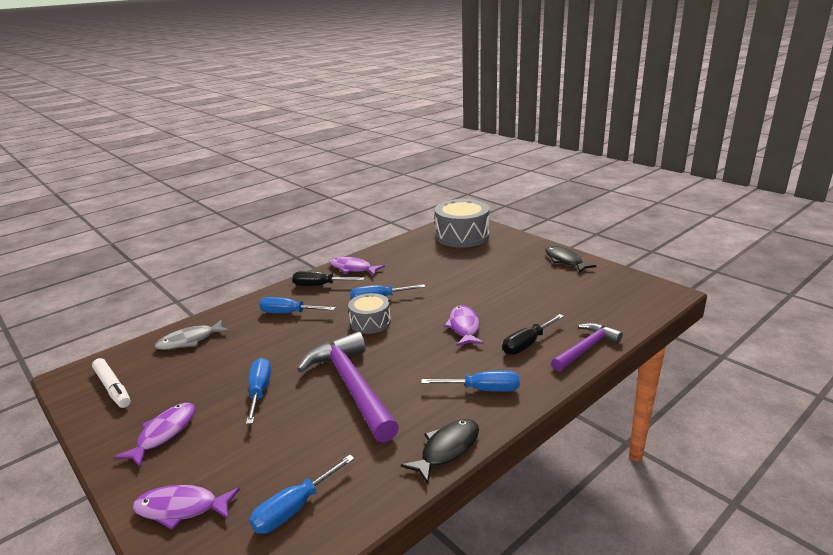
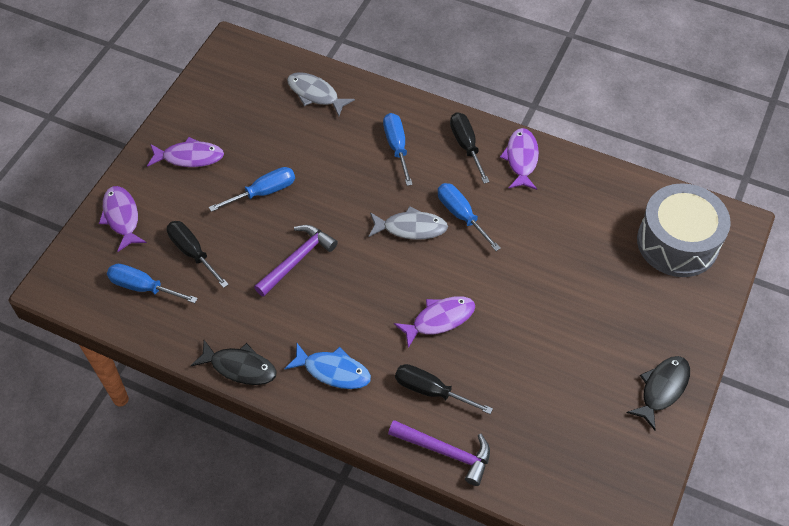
camera: 65 degrees right, 30 degrees up
white marker [92,358,131,408] -> none
purple hammer [297,332,399,443] -> purple hammer [254,225,338,297], size x0.60
grey drum [348,293,391,334] -> grey fish [368,206,448,240]
blue screwdriver [421,371,520,392] -> blue fish [284,343,371,389]
none -> black screwdriver [167,221,229,288]

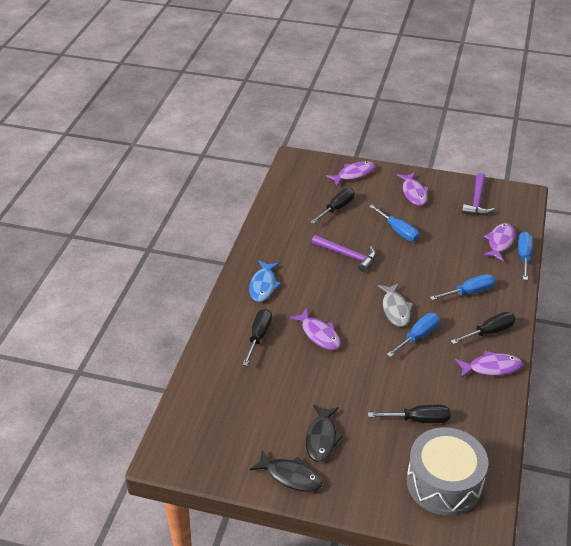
camera: 80 degrees right, 15 degrees down
blue screwdriver [107,264,198,303] -> blue screwdriver moved to [518,232,533,280]
black fish [191,340,277,385] -> black fish moved to [306,405,343,462]
grey fish [287,72,355,116] -> purple fish [482,223,515,262]
purple hammer [388,420,490,486] -> purple hammer moved to [462,173,495,215]
none -> black screwdriver [368,405,451,423]

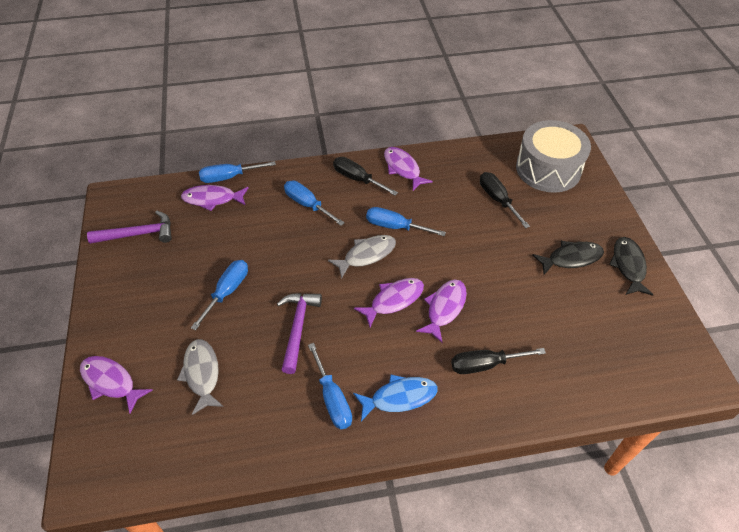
camera: 115 degrees left, 10 degrees up
black screwdriver [311,188,355,224] -> grey fish [177,339,224,415]
purple fish [397,172,429,206] -> purple fish moved to [354,278,424,327]
none -> blue screwdriver [308,343,352,429]

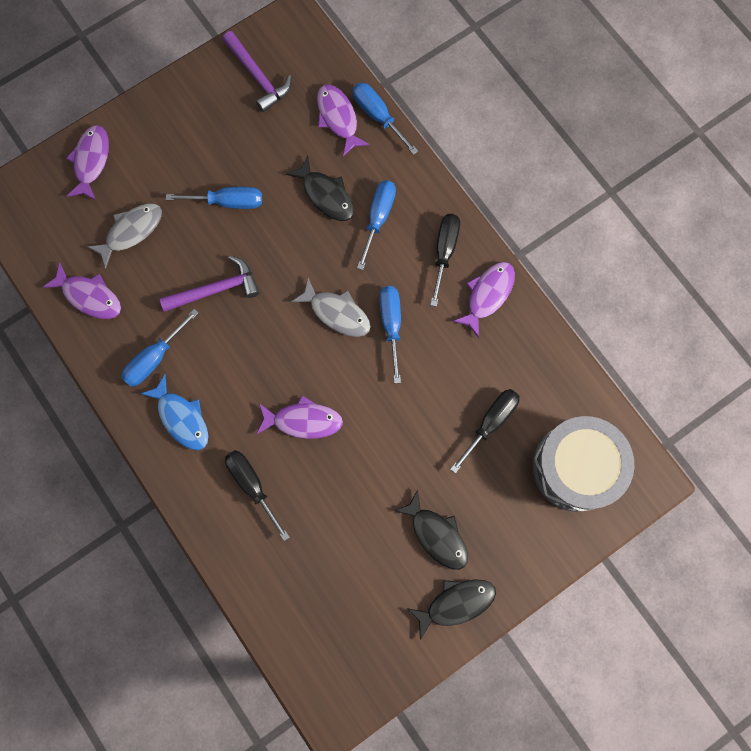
camera: 65 degrees right, 25 degrees up
purple fish [354,278,424,327] -> purple fish moved to [43,262,121,319]
none -> black fish [286,156,354,221]

